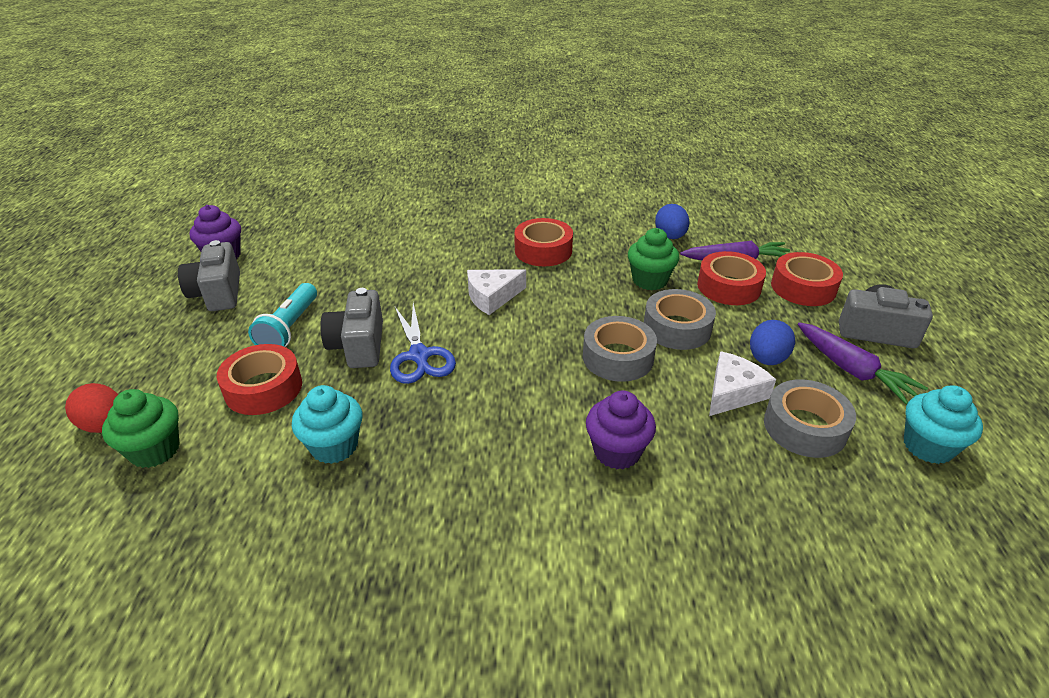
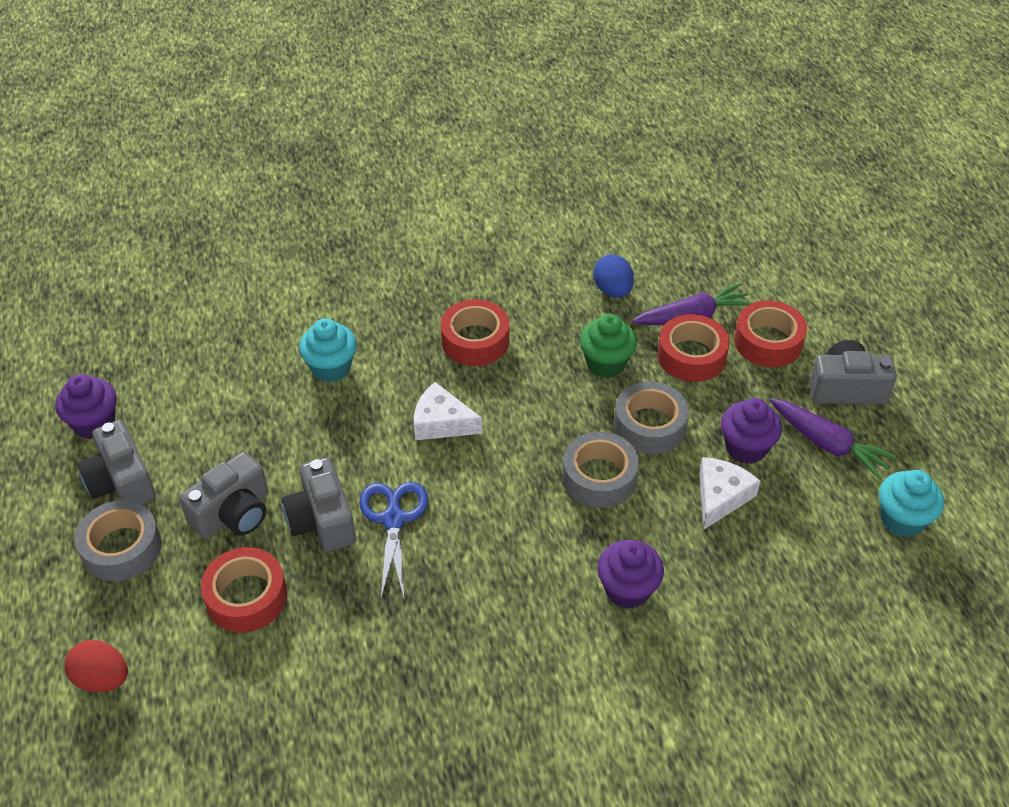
camera: 15 degrees left, 10 degrees up
green cupcake [102,389,180,468] -> none
turquoise flashlight [248,283,317,347] -> grey camera [179,452,268,539]
turquoise cupcake [292,385,362,464] -> turquoise cupcake moved to [299,318,357,382]
blue scissors [390,303,456,384] -> blue scissors turned 150 degrees counterclockwise [359,482,428,599]
white cheese [467,269,526,315] -> white cheese turned 60 degrees clockwise [414,382,482,440]
blue egg [750,320,795,365] -> purple cupcake [721,398,782,464]
grey tape [764,379,856,458] -> grey tape moved to [75,500,162,582]

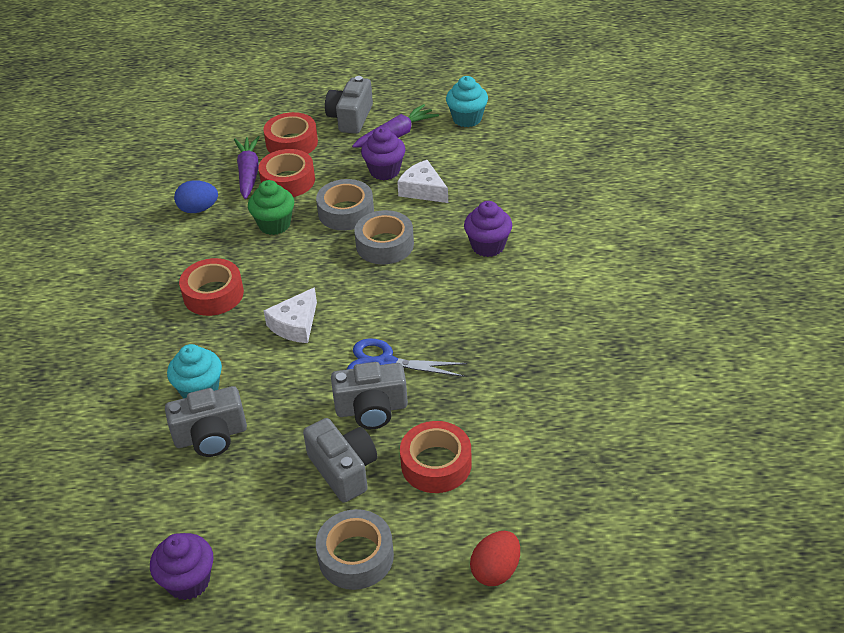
camera: 75 degrees left, 5 degrees down
grey camera [77,420,156,505] -> grey camera moved to [165,386,247,457]

